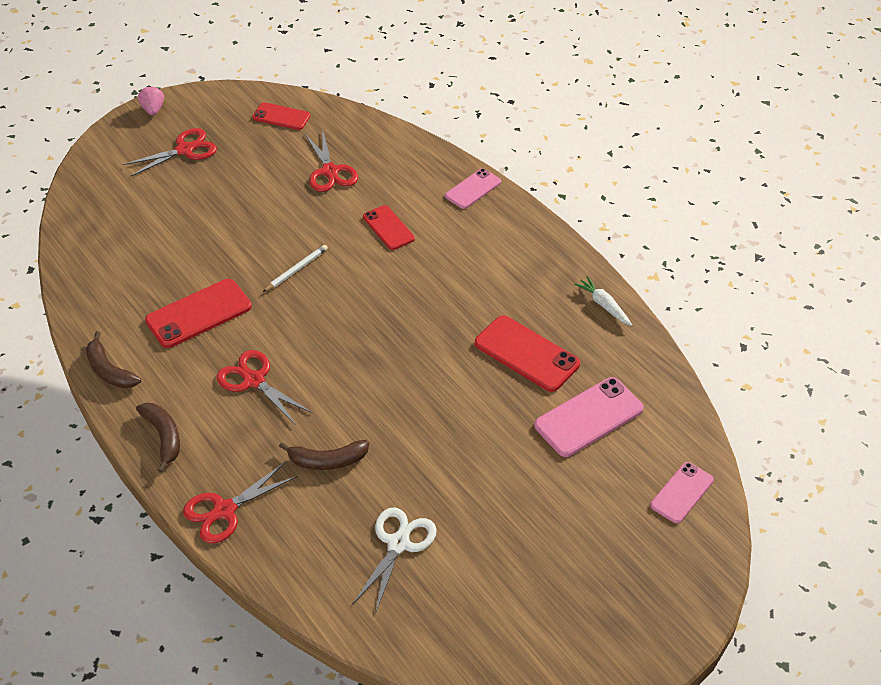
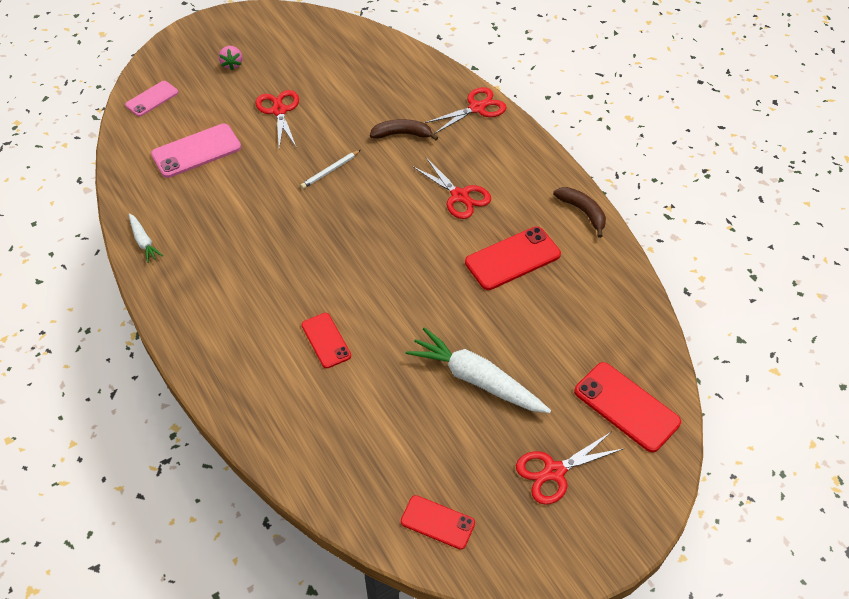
camera: 175 degrees left, 5 degrees up
brown banana [136,403,180,473] -> none
pink strawberry [138,85,164,116] -> pink strawberry moved to [219,46,243,70]
white pencil [263,245,328,292] -> white pencil moved to [300,150,361,189]
red scissors [305,132,358,192] -> red scissors moved to [255,90,299,148]
white scissors [352,507,437,614] -> none
pink phone [445,168,501,209] -> none
red phone [475,315,580,392] -> red phone moved to [574,362,681,452]
none -> white carrot [406,327,551,413]

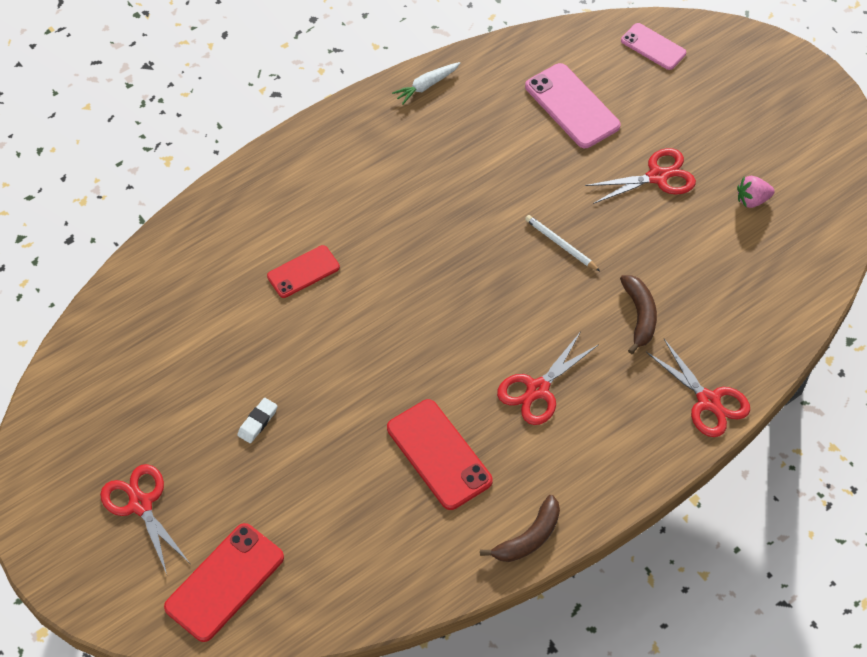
camera: 85 degrees right, 5 degrees up
pink strawberry [219,46,243,70] -> pink strawberry moved to [737,176,775,208]
red phone [401,495,475,550] -> none
white carrot [406,327,551,413] -> white eraser [237,398,278,443]

